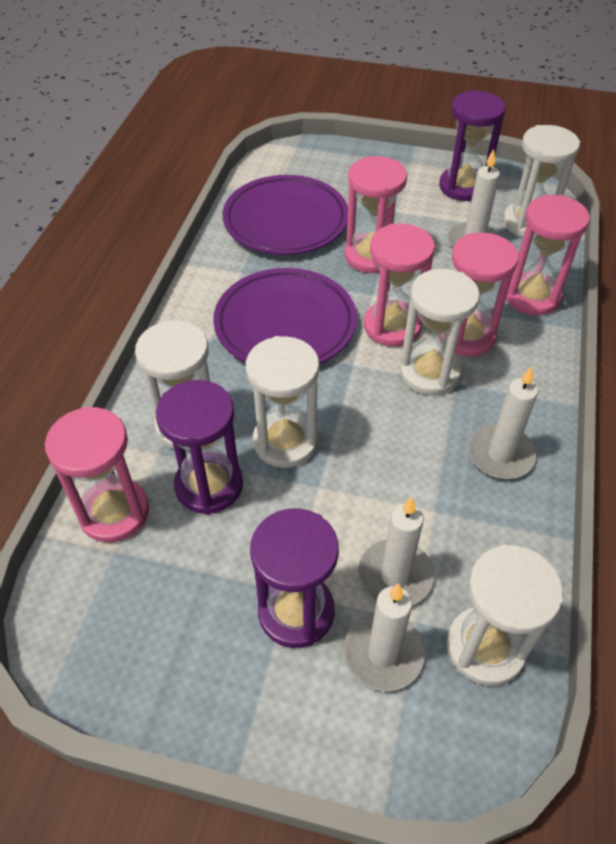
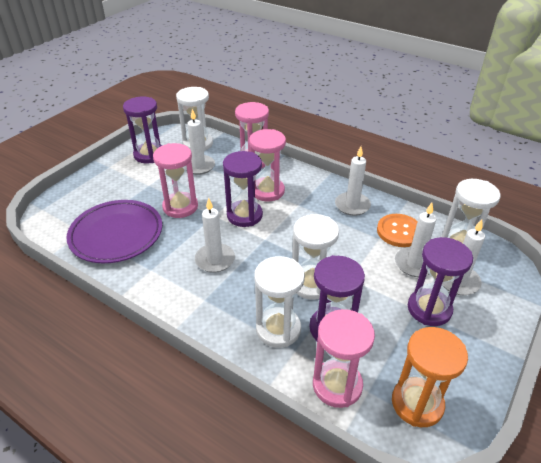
camera: 70 degrees left, 10 degrees down
purple plate [213,268,357,364] -> white candle [195,198,235,273]
pink hourglass [364,224,435,347] -> purple hourglass [223,151,263,227]
white hourglass [400,269,480,395] -> none
none -> orange button [377,214,418,247]
none -> orange hourglass [392,327,468,427]

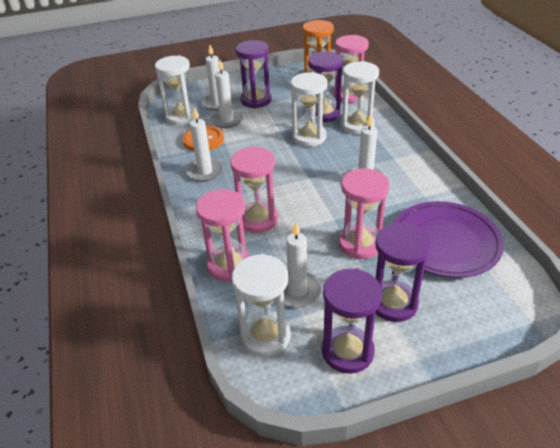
camera: 140 degrees left, 0 degrees up
purple hourglass [223,151,263,227] -> purple hourglass moved to [375,222,431,322]

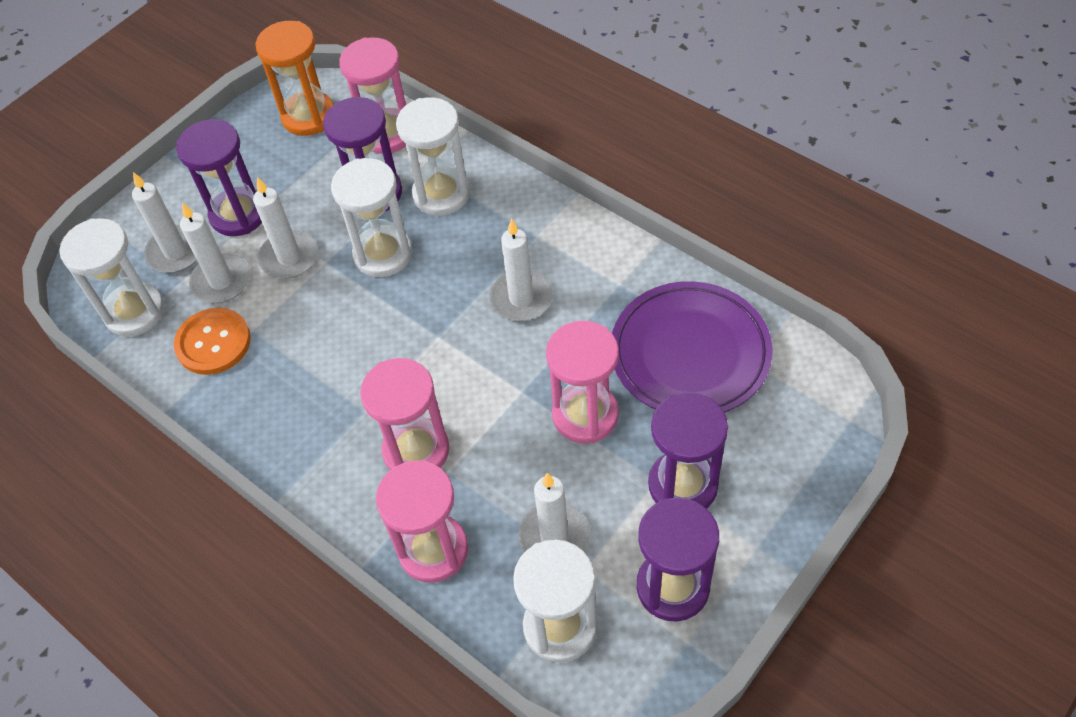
camera: 30 degrees left, 15 degrees up
white candle [186,108,224,182] -> white candle moved to [253,177,318,279]

